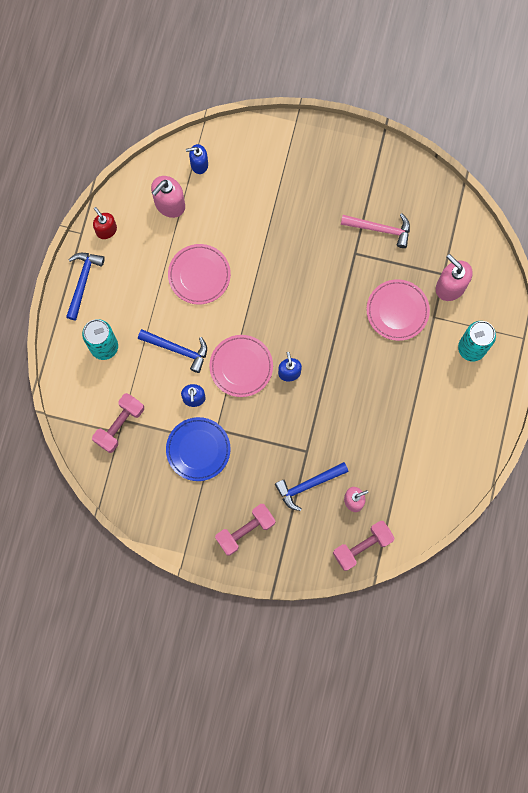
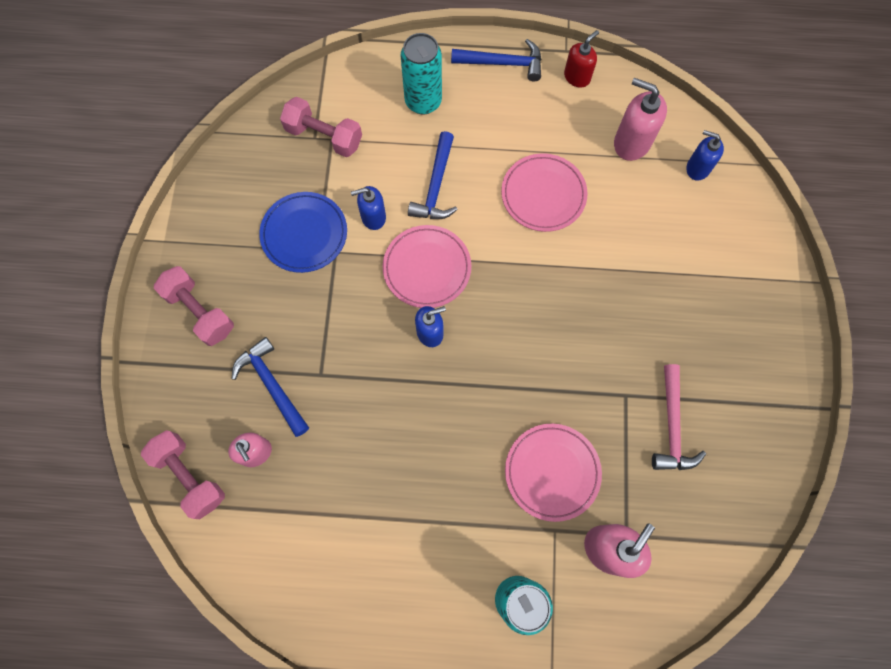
camera: 80 degrees right, 5 degrees down
blue soap dispenser [186,144,208,174] -> blue soap dispenser turned 45 degrees counterclockwise [686,130,724,180]

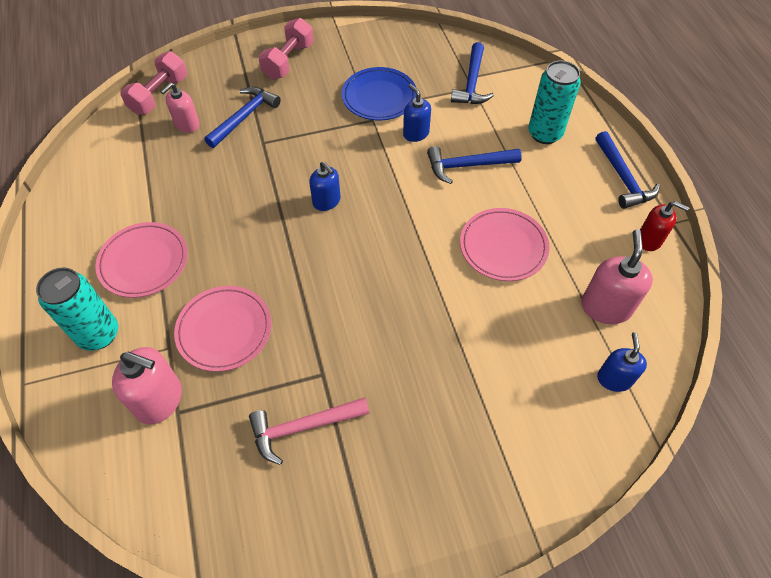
camera: 70 degrees right, 15 degrees down
pink dumbbell [280,97,362,157] -> blue hammer [451,42,494,104]
pink plate [383,225,471,308] -> pink plate moved to [95,222,188,298]

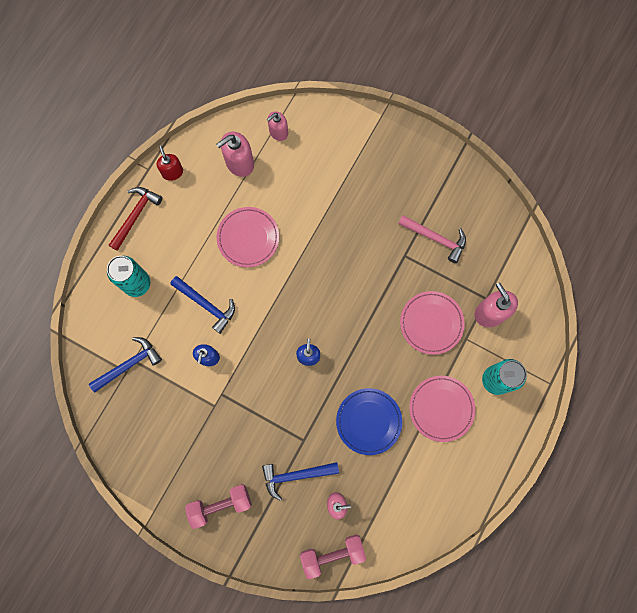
camera: 135 degrees left, 20 degrees up
blue plate [342,67,416,120] -> blue plate moved to [336,388,402,455]
blue hammer [596,131,660,209] -> red hammer [108,187,163,251]
blue soap dispenser [597,332,647,392] -> pink soap dispenser [266,111,288,141]

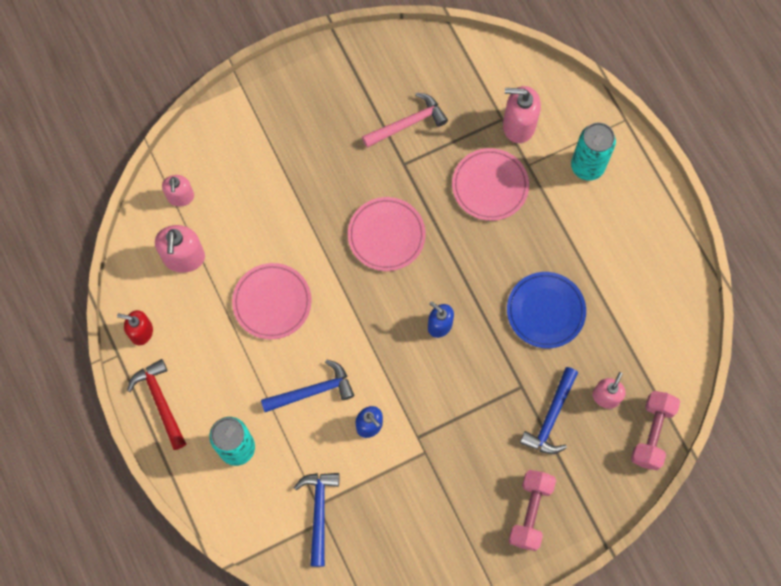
camera: 55 degrees left, 5 degrees down
pink plate [409,376,475,442] -> pink plate moved to [348,197,426,271]

